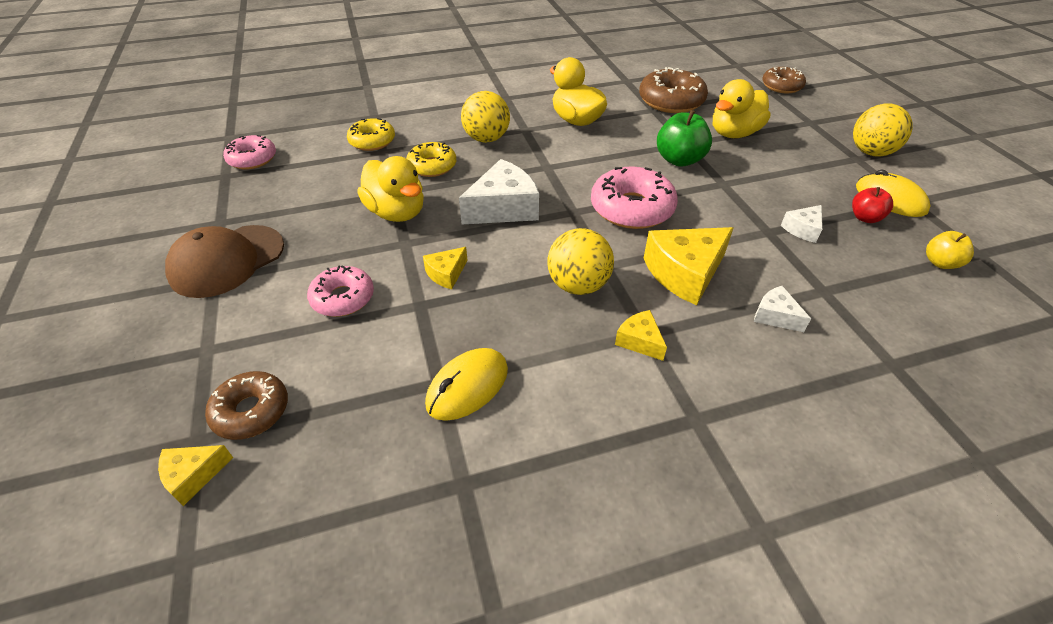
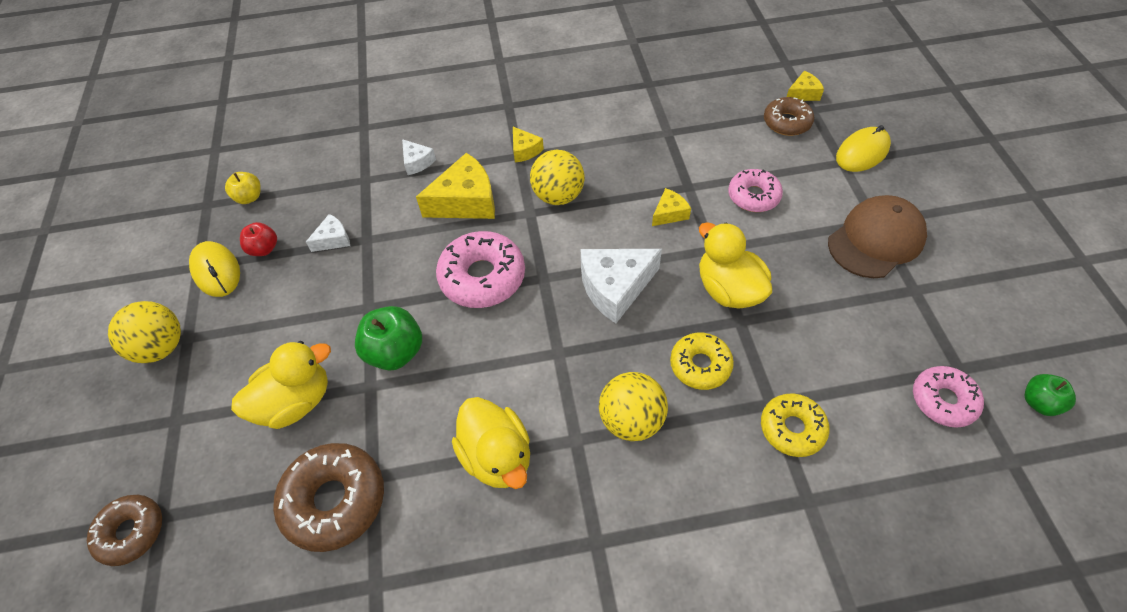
camera: 170 degrees left, 10 degrees up
yellow mouse [425,348,508,421] -> yellow mouse moved to [836,125,891,172]
none -> green apple [1024,374,1076,416]

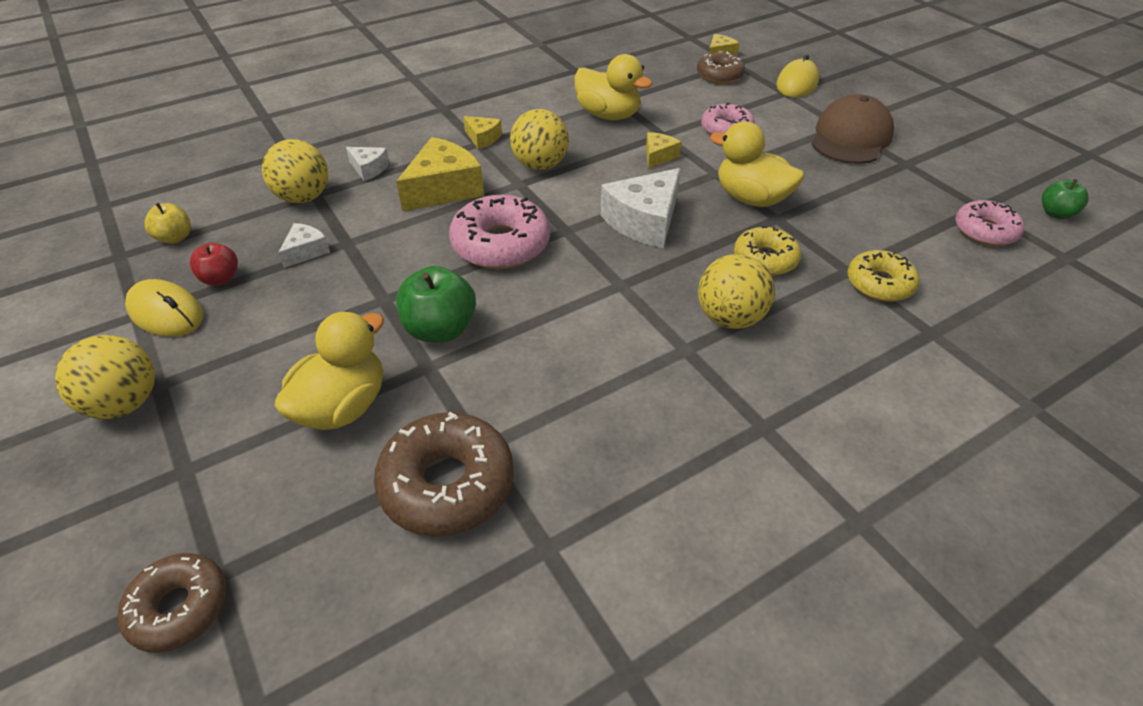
camera: 25 degrees left, 10 degrees down
yellow duck [452,397,530,489] -> yellow duck moved to [574,54,653,120]
none -> yellow ball [262,139,328,203]

